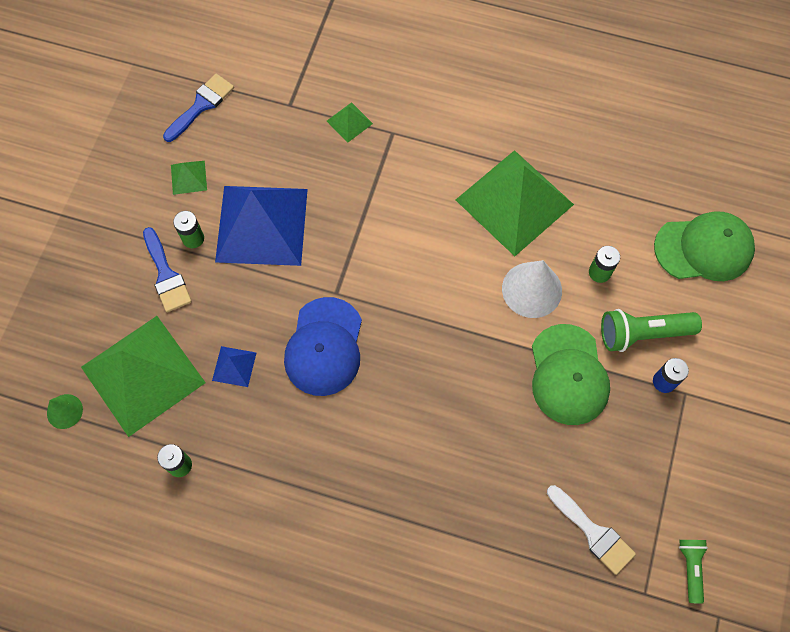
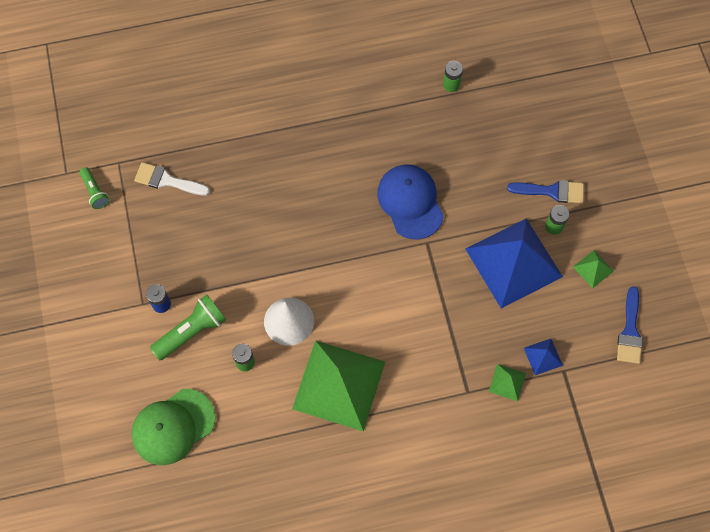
camera: 150 degrees right, 0 degrees up
green cone [47,394,83,429] -> none
green pyramid [81,316,206,437] -> none
blue brush [143,227,192,312] -> blue brush turned 150 degrees clockwise [507,180,584,204]
blue pyramid [212,346,256,387] -> blue pyramid moved to [524,339,563,375]
green cap [532,324,610,425] -> none

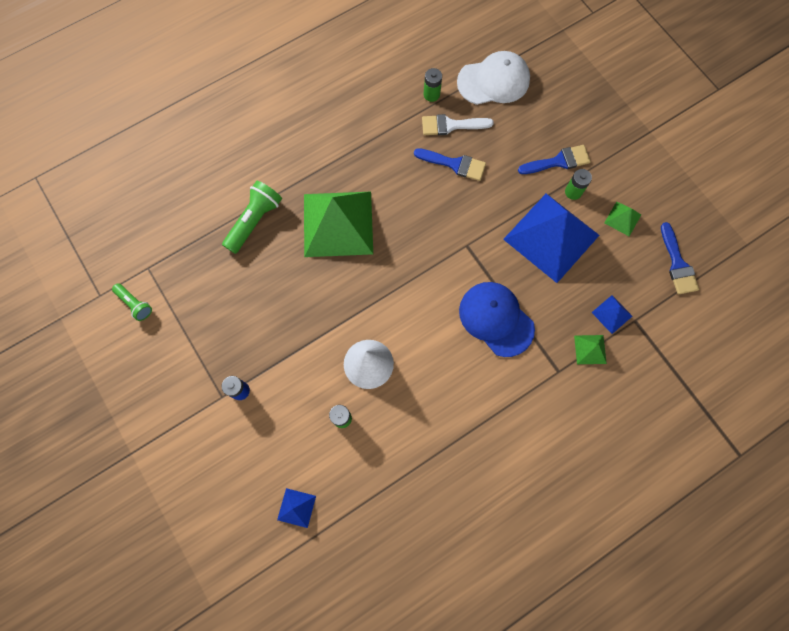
camera: 20 degrees left, 5 degrees up
green cap [132,389,216,465] -> blue pyramid [277,488,316,528]
white brush [134,162,210,196] -> white brush moved to [422,114,494,135]
green flashlight [150,294,226,360] -> green flashlight moved to [222,181,282,254]
green pyramid [292,340,385,432] -> green pyramid moved to [304,192,373,257]
blue cap [377,164,444,240] -> blue cap moved to [459,282,535,357]
none -> blue brush [414,148,486,181]
none -> white cap [457,51,530,105]

